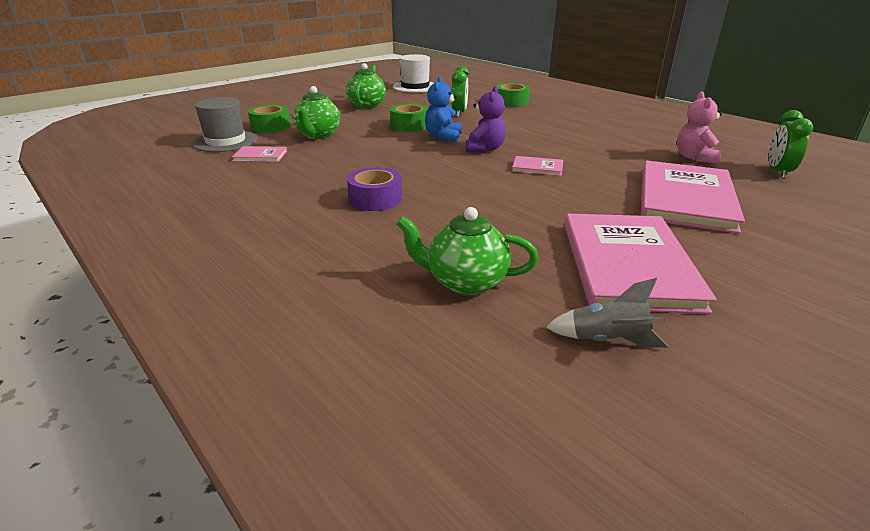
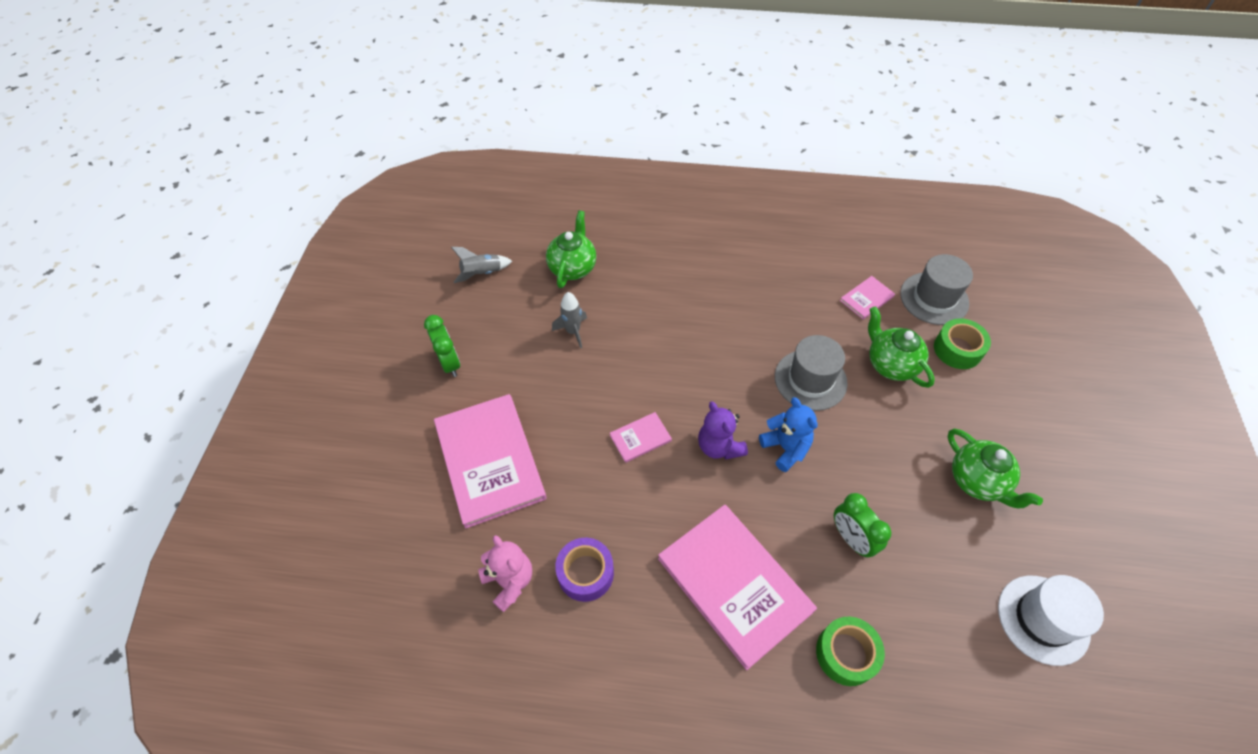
camera: 140 degrees right, 25 degrees up
purple tape [347,167,402,211] -> purple tape moved to [555,538,614,602]
green tape [390,103,428,132] -> none
green teapot [396,207,538,296] -> green teapot turned 45 degrees counterclockwise [546,210,596,288]
pink book [565,214,717,314] -> pink book moved to [658,505,817,670]
green clock [769,110,813,179] -> green clock moved to [424,315,460,377]
none -> grey rocket [552,292,587,348]
none -> grey hat [775,335,848,411]

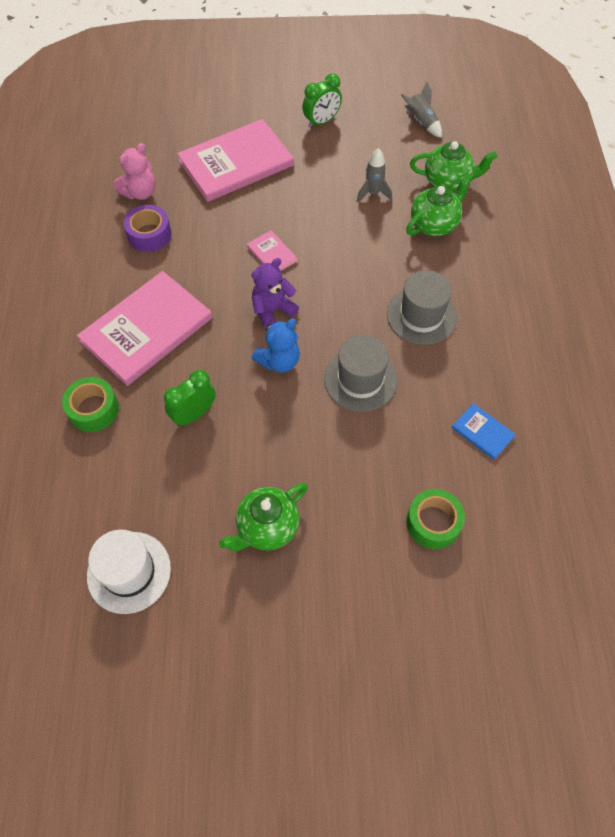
camera: 80 degrees right, 5 degrees up
pink book [840,276,895,319] -> blue book [452,403,516,460]
green teapot [868,306,935,388] -> green teapot moved to [406,174,473,236]
grey hat [900,254,973,325] -> grey hat moved to [387,270,457,345]

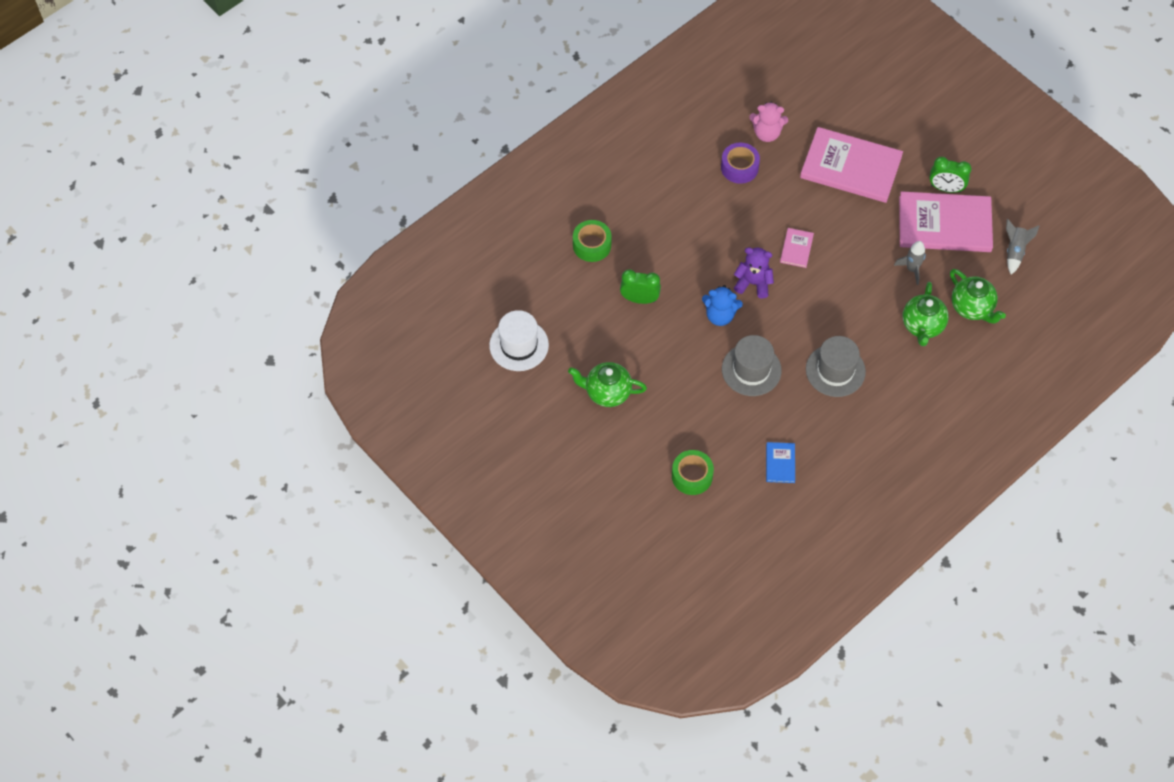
camera: 50 degrees right, 0 degrees up
pink book [77,271,212,386] -> pink book moved to [899,191,993,252]
green teapot [406,174,473,236] -> green teapot turned 90 degrees clockwise [903,282,949,346]

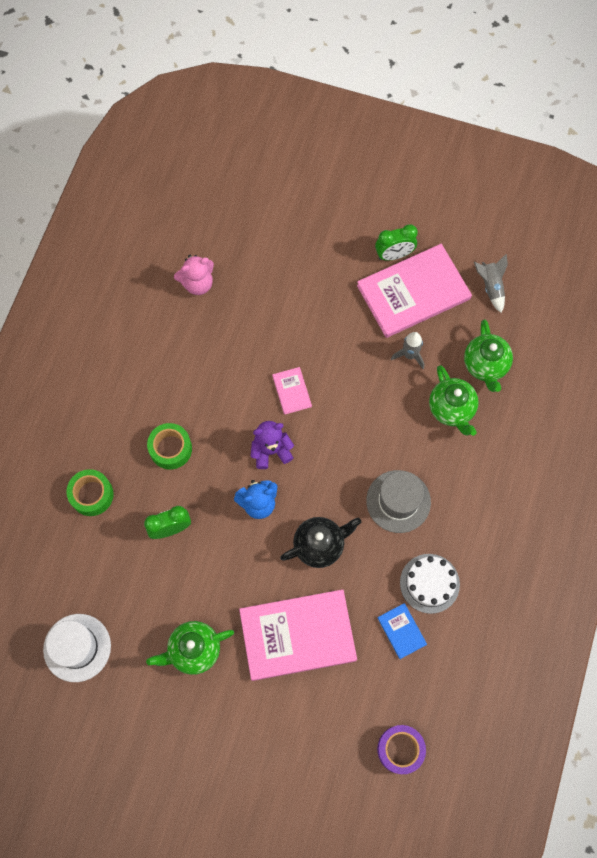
camera: 30 degrees left, 10 degrees up
green tape [672,450,714,495] -> green tape moved to [147,423,192,469]
purple tape [721,143,760,184] -> purple tape moved to [377,725,426,774]
grey hat [722,335,782,396] -> black teapot [280,517,361,568]
pink book [800,127,903,203] -> pink book moved to [239,589,357,681]
green teapot [950,269,1006,324] -> green teapot turned 60 degrees clockwise [464,320,513,392]
none -> white cake [400,554,460,614]

